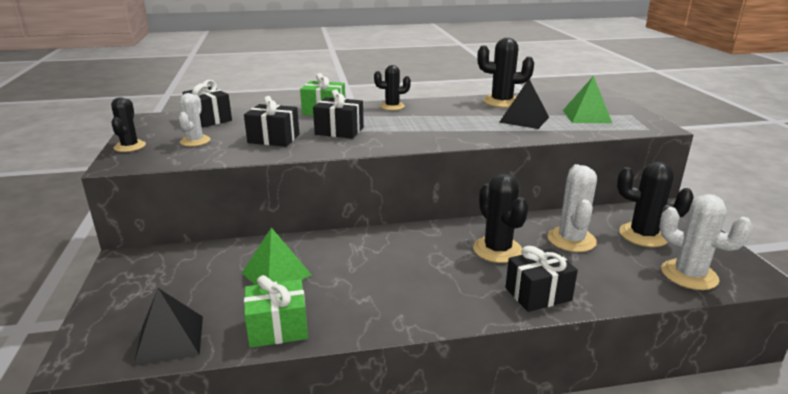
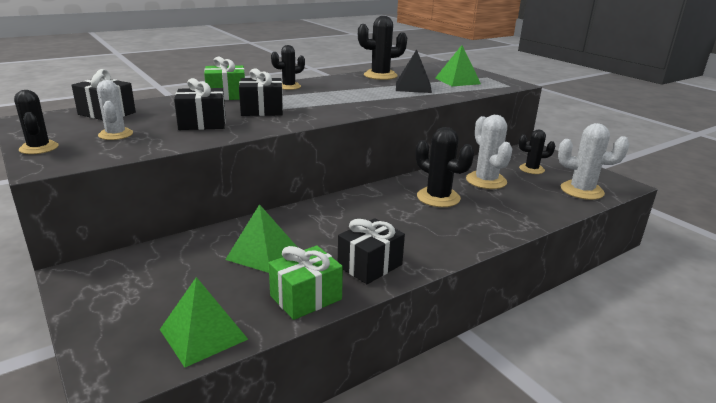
camera: 25 degrees left, 0 degrees up
black pyramid [133,288,203,366] -> green pyramid [160,277,248,367]
black gift [506,246,578,312] -> black gift moved to [338,218,405,284]
black cactus [617,162,694,247] -> black cactus [518,130,555,174], size x0.64

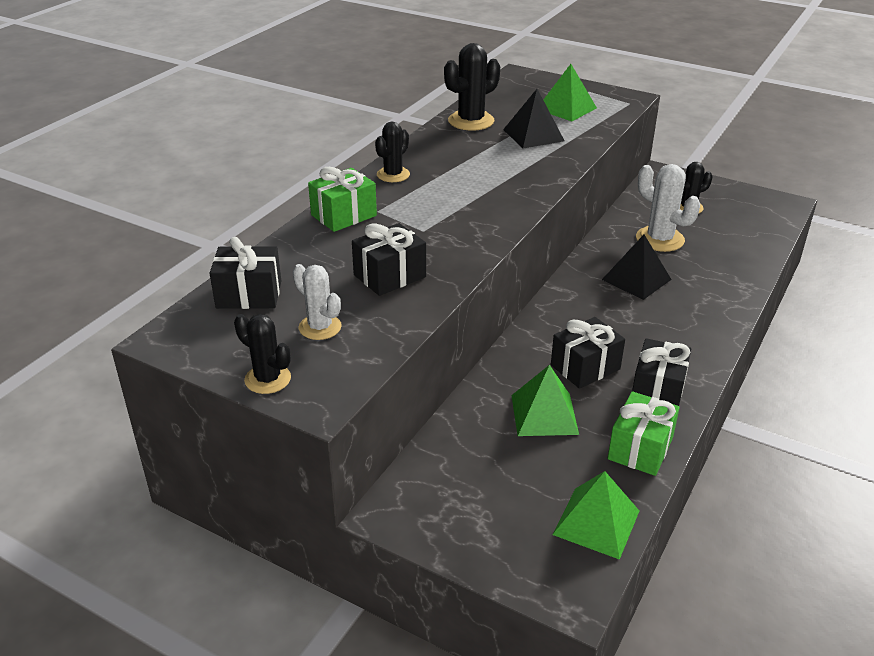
camera: 25 degrees left, 10 degrees up
black gift [239,68,283,116] -> black gift moved to [551,317,625,389]
black cactus [416,127,474,207] -> black pyramid [602,235,672,300]
white cactus [558,123,629,200] -> none

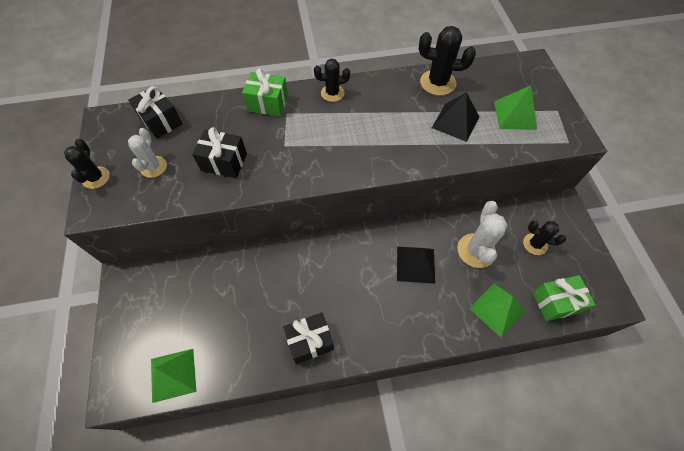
camera: 50 degrees right, 25 degrees up
green pyramid [511,365,579,436] -> green pyramid moved to [469,284,525,338]
black gift [551,317,625,389] -> none
green gift [608,391,680,476] -> green gift moved to [533,275,595,321]

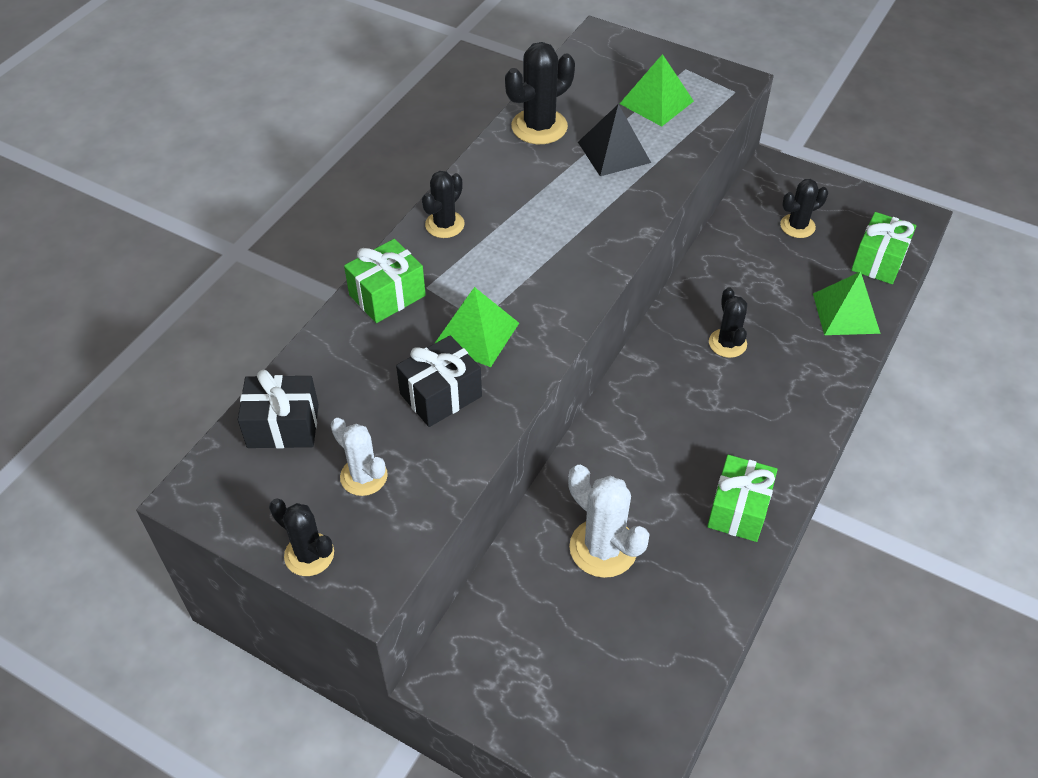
camera: 50 degrees left, 10 degrees down
green pyramid [151,349,196,403] -> green pyramid moved to [434,287,519,367]
black gift [283,312,334,364] -> green gift [707,455,778,542]
black pyramid [397,247,435,284] -> black cactus [709,287,747,358]
white cactus [457,201,508,268] -> white cactus moved to [568,465,650,578]

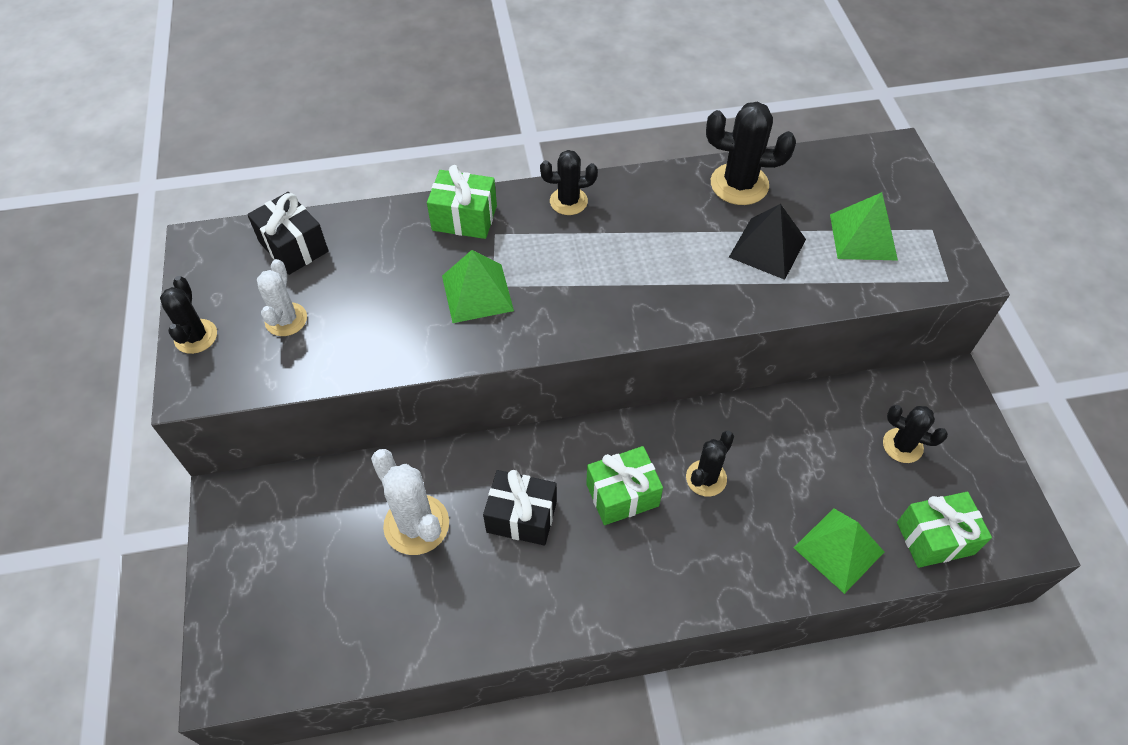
camera: 50 degrees right, 5 degrees up
black gift [396,335,482,427] -> black gift moved to [483,470,557,545]
white cactus [568,465,650,578] -> white cactus turned 45 degrees counterclockwise [371,449,449,555]
green gift [707,455,778,542] -> green gift moved to [586,446,663,525]

